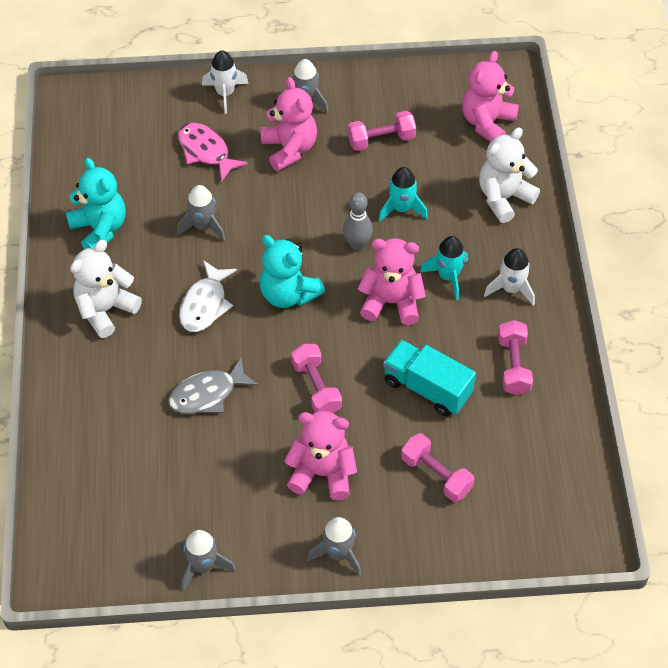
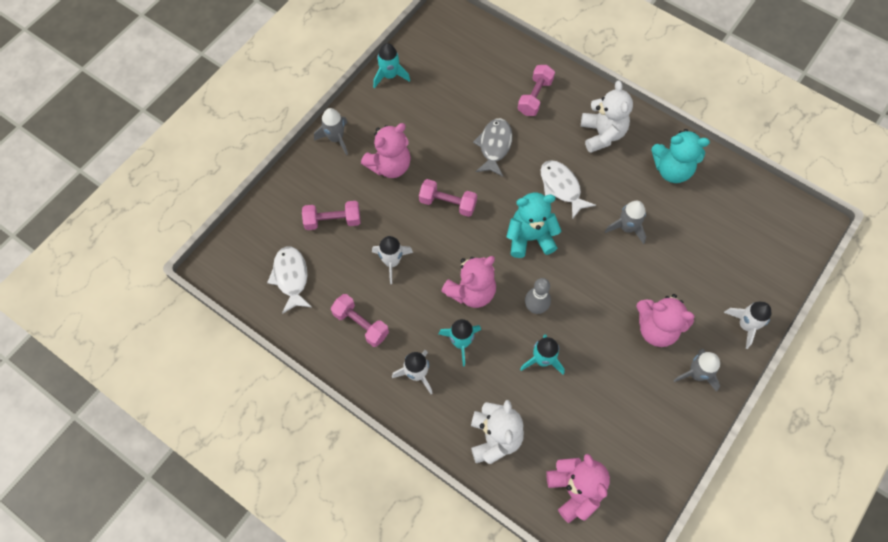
camera: 130 degrees right, 10 degrees up
pink fish [178,123,248,181] -> none
grey rocket [181,530,236,591] -> turquoise rocket [373,43,410,88]
pink dumbbell [348,111,416,151] -> pink dumbbell moved to [518,65,555,116]
turquoise truck [383,340,476,416] -> white rocket [372,236,413,284]
none -> white fish [267,246,312,314]

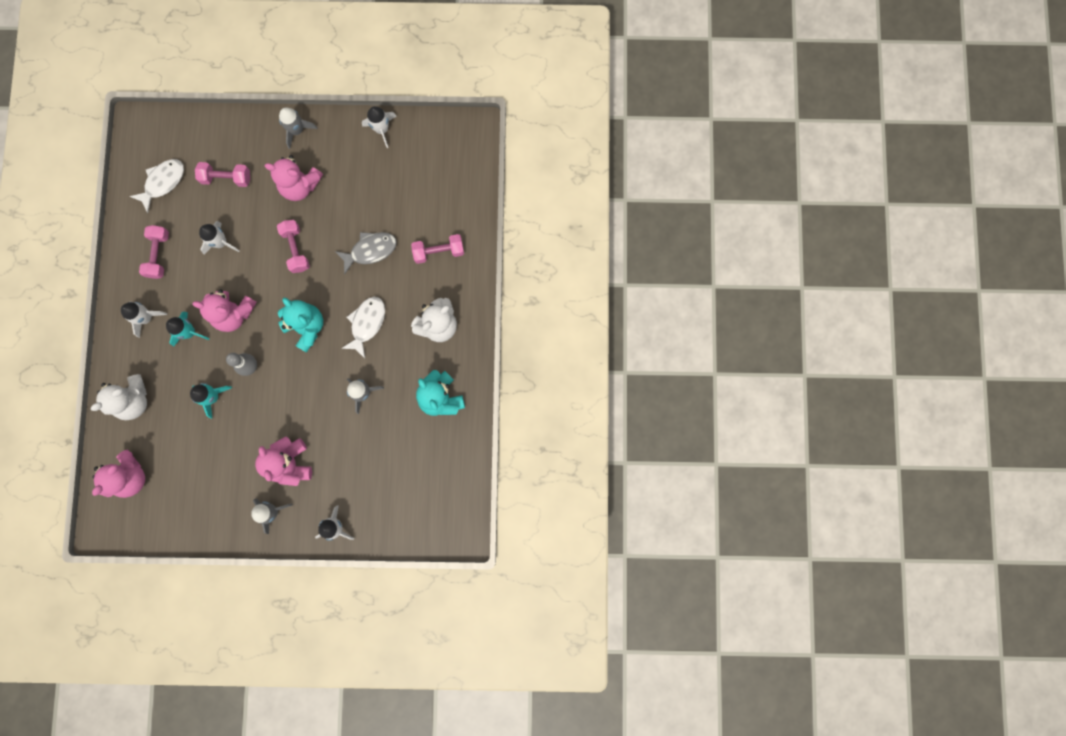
camera: 55 degrees right, 15 degrees up
pink dumbbell [302,201,360,230] -> pink dumbbell turned 45 degrees counterclockwise [195,162,250,187]
turquoise rocket [373,43,410,88] -> white rocket [362,106,396,148]

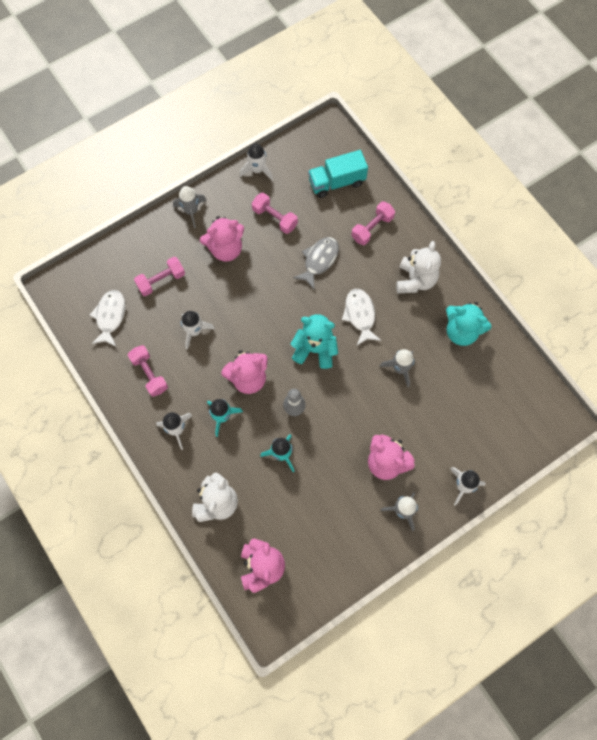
camera: 35 degrees left, 10 degrees down
pink dumbbell [277,220,310,273] -> pink dumbbell moved to [252,193,298,234]
none -> turquoise truck [308,150,368,198]

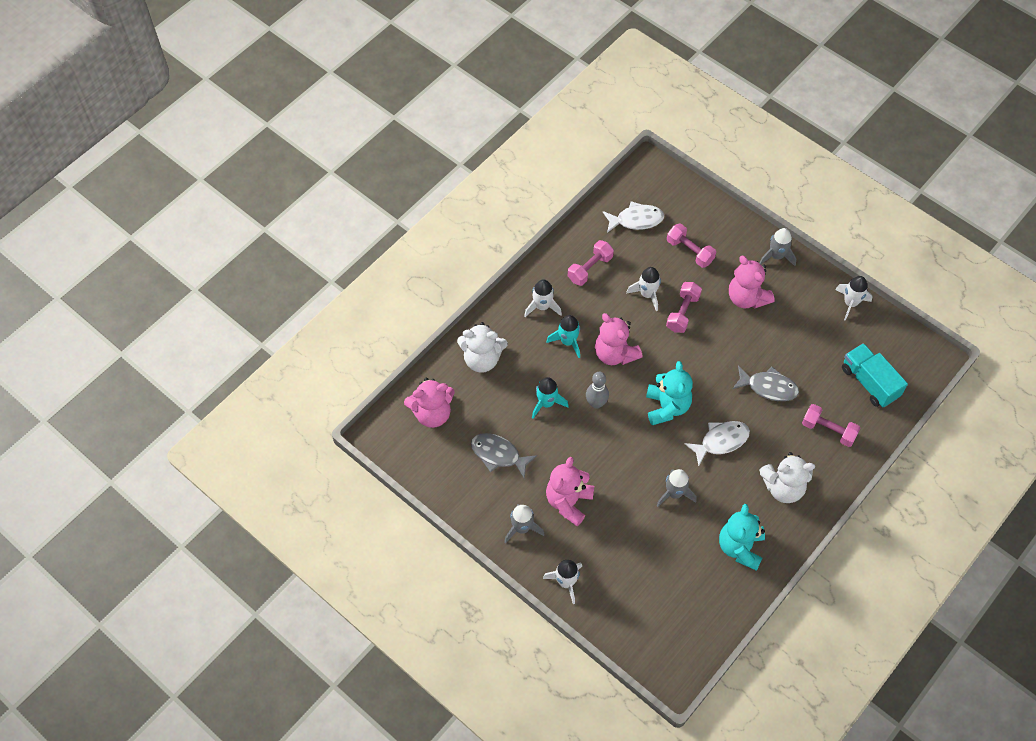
camera: 75 degrees right, 10 degrees down
pink dumbbell [252,193,298,234] -> pink dumbbell moved to [666,282,702,333]
none -> grey fish [471,433,537,479]

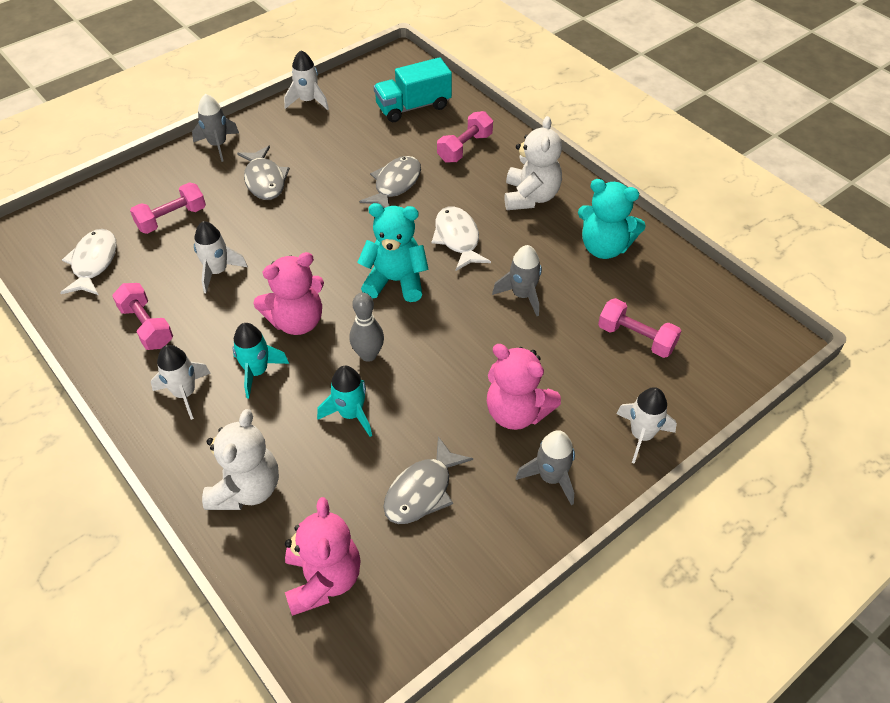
camera: 80 degrees left, 10 degrees down
pink dumbbell [666,282,702,333] -> pink dumbbell moved to [598,298,681,358]
pink teddy bear [729,256,775,309] -> grey fish [237,146,290,200]

